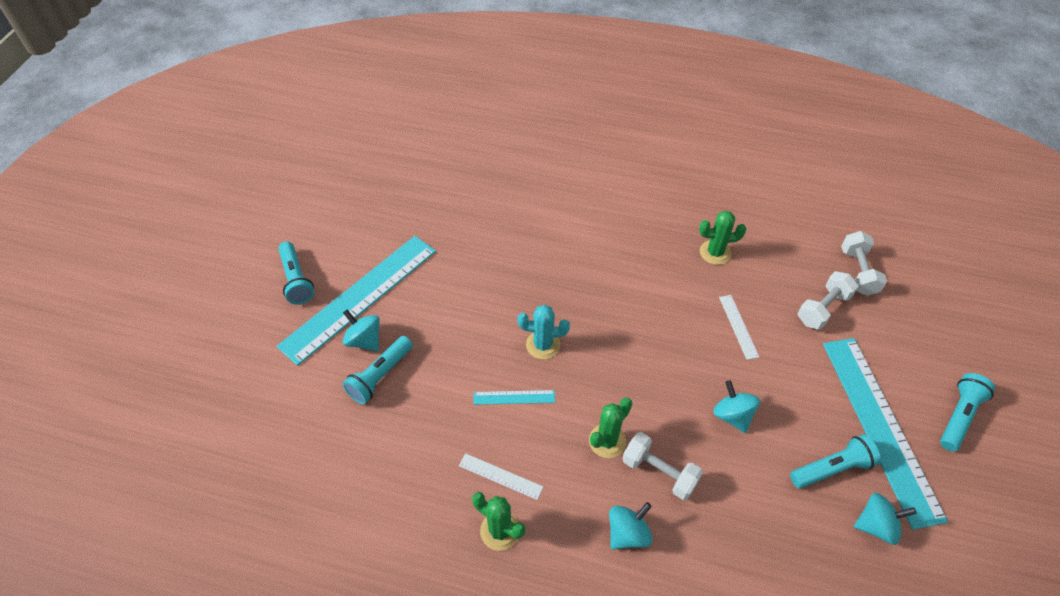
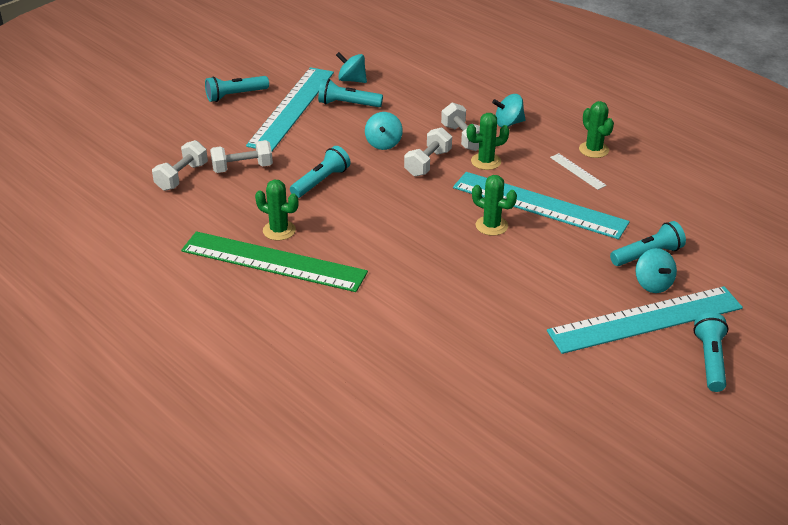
camera: 150 degrees left, 15 degrees down
turquoise ruler [473,390,555,405] -> turquoise ruler [453,172,630,239], size x2.46
turquoise cactus [518,305,570,360] -> green cactus [472,175,517,236]
white ruler [719,295,759,360] -> turquoise flashlight [290,146,351,198]
none -> green ruler [181,231,368,292]
none -> white dumbbell [404,127,452,177]

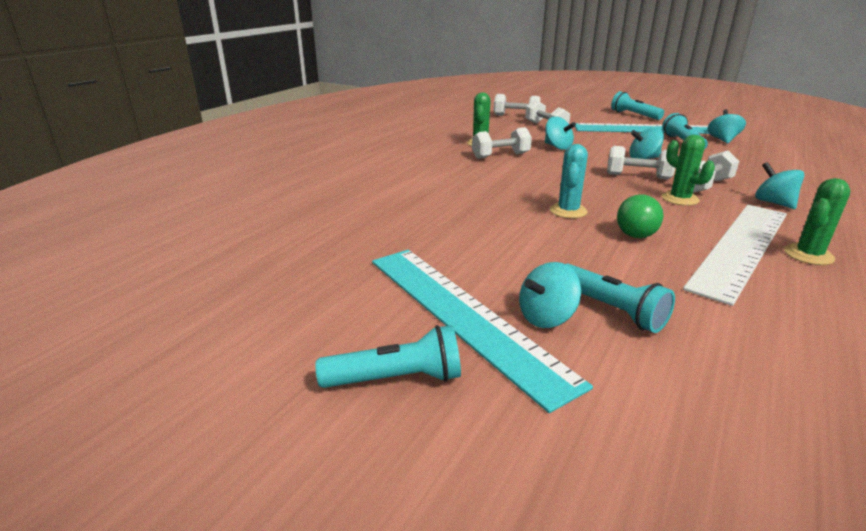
camera: 75 degrees right, 10 degrees down
green ruler [181,231,368,292] -> none
turquoise flashlight [290,146,351,198] -> turquoise spinning top [545,117,576,150]
turquoise ruler [453,172,630,239] -> green light bulb [617,194,663,238]
green cactus [472,175,517,236] -> turquoise cactus [550,144,588,218]
white ruler [550,153,607,190] -> white ruler [683,205,787,306], size x2.46
none -> white dumbbell [472,127,532,159]

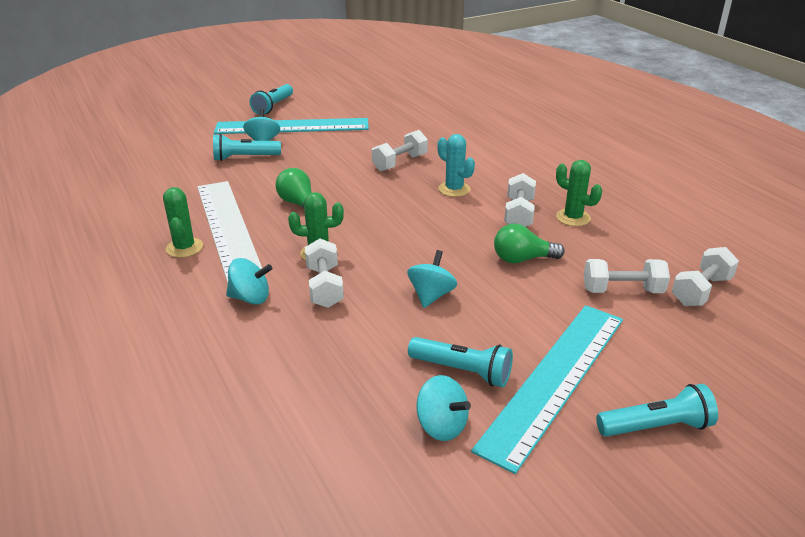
camera: 120 degrees right, 5 degrees up
turquoise spinning top [545,117,576,150] -> green light bulb [494,224,565,263]
turquoise cactus [550,144,588,218] -> turquoise cactus moved to [437,134,475,197]
white dumbbell [607,146,675,180] -> white dumbbell moved to [372,130,428,171]

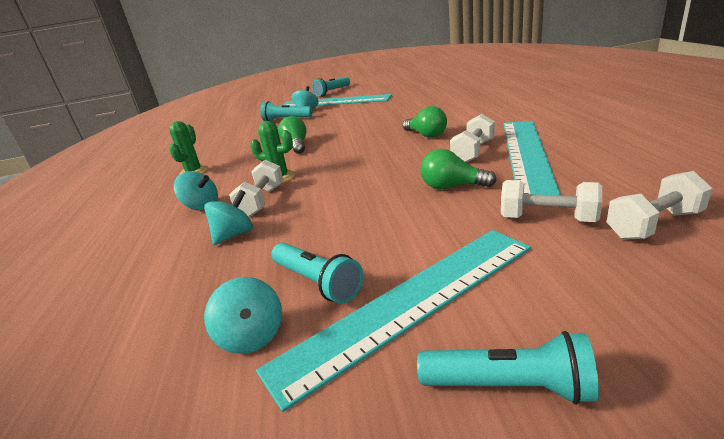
camera: 25 degrees right, 5 degrees down
white ruler [197,181,262,283] -> none
white dumbbell [372,130,428,171] -> none
turquoise spinning top [407,250,457,308] -> turquoise spinning top moved to [204,190,253,245]
turquoise cactus [437,134,475,197] -> green light bulb [403,106,447,138]
green cactus [556,160,602,226] -> turquoise ruler [503,121,561,195]

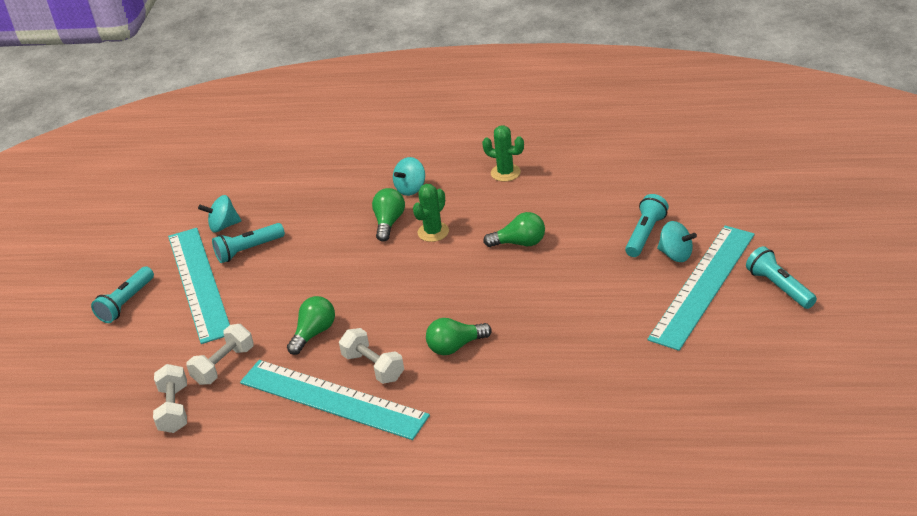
camera: 105 degrees right, 10 degrees up
turquoise spinning top [204,190,253,245] -> none
white dumbbell [229,160,283,217] -> green light bulb [372,188,405,242]

